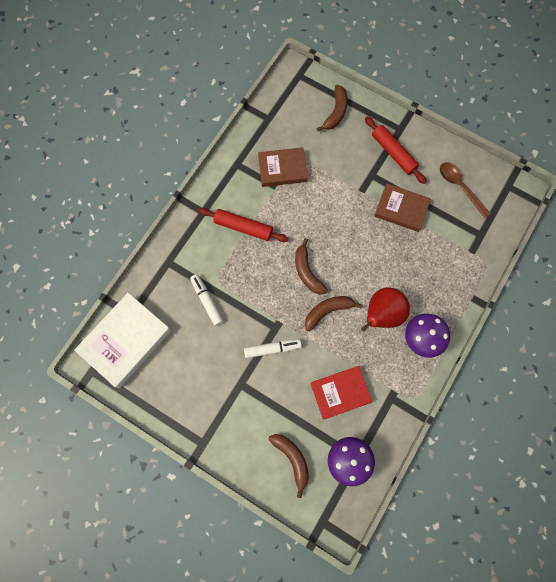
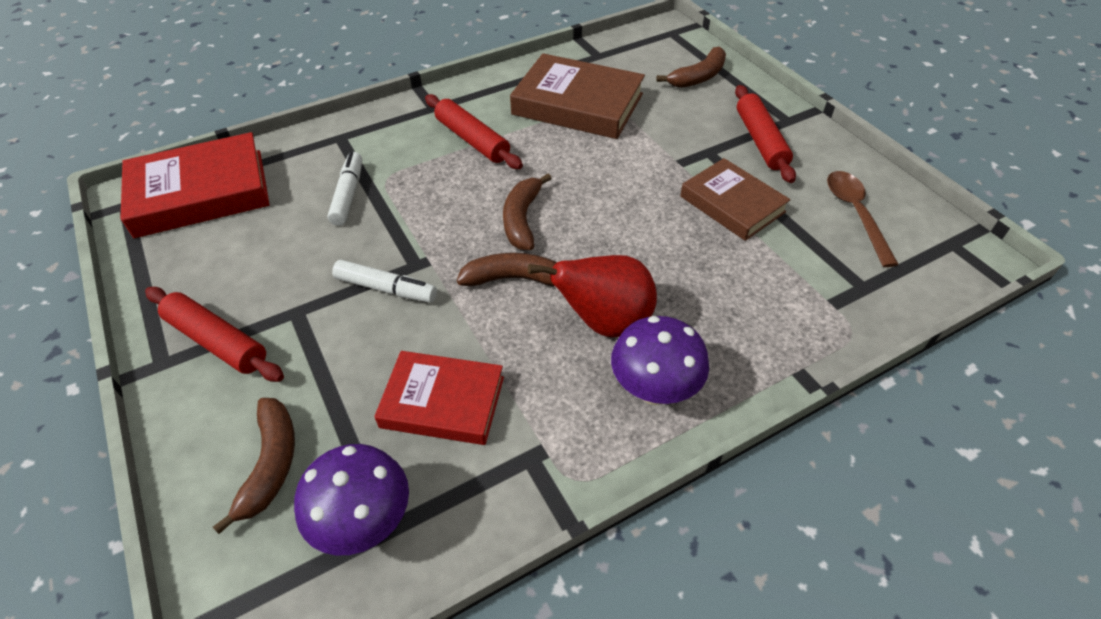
camera: 30 degrees right, 25 degrees down
white book [74,293,171,388] -> red book [120,132,270,238]
brown book [258,147,308,187] -> brown book [510,53,645,139], size x1.52
none -> red rolling pin [145,287,284,382]

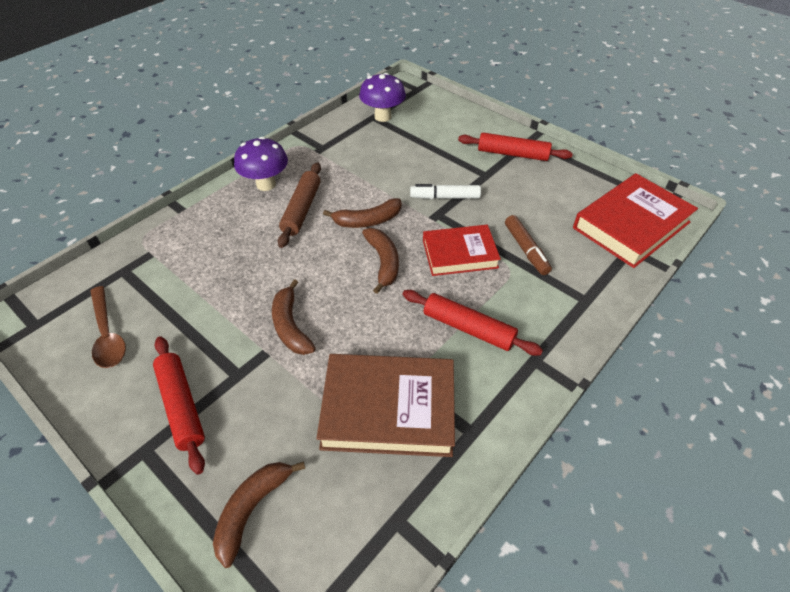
camera: 160 degrees right, 0 degrees up
brown banana [213,398,295,534] -> brown banana moved to [272,279,316,355]
white marker [327,152,362,226] -> brown marker [505,215,552,275]
red book [374,351,504,445] -> red book moved to [423,225,501,276]
red pear [528,255,657,338] -> brown rolling pin [278,162,321,248]
brown book [680,158,791,241] -> none

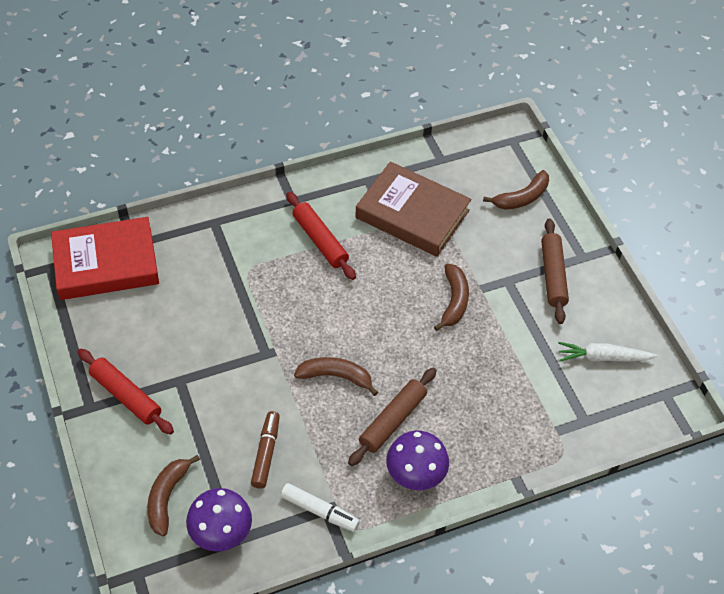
camera: 155 degrees left, 5 degrees up
brown spoon [90,286,126,368] -> white carrot [558,342,658,361]
red rolling pin [153,336,205,475] -> brown rolling pin [541,218,569,324]
brown banana [362,228,399,294] -> brown banana moved to [147,455,200,536]
white marker [410,184,481,199] -> white marker moved to [281,483,360,532]
red book [423,225,501,276] -> none
brown marker [505,215,552,275] -> brown marker moved to [251,411,280,489]

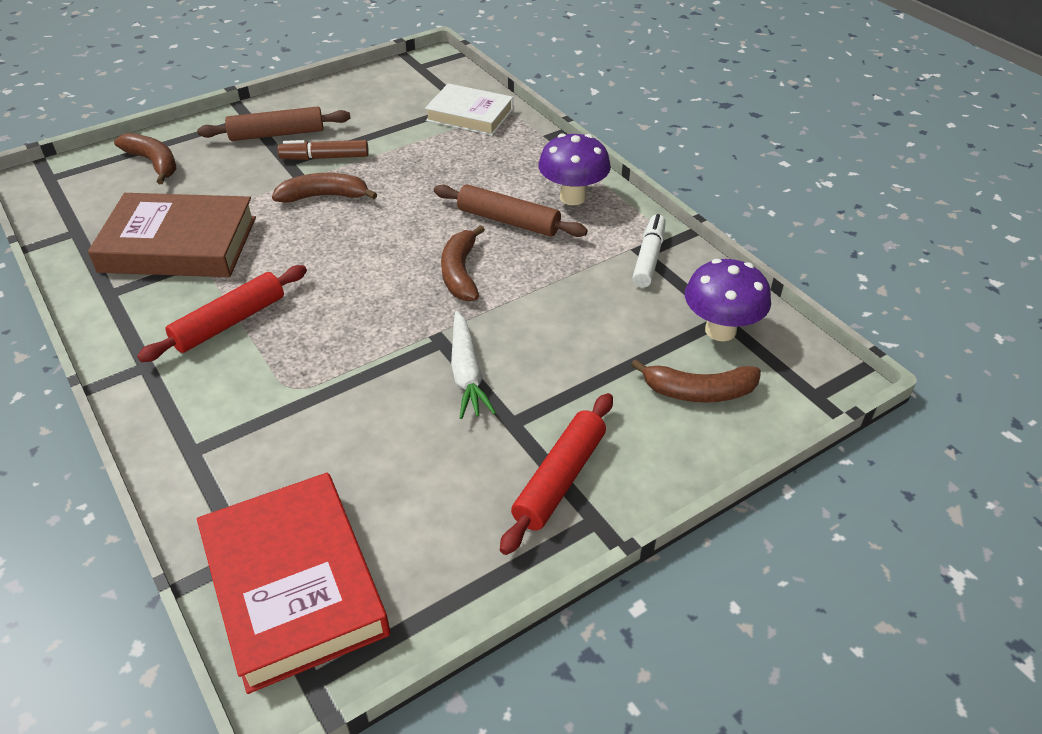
camera: 100 degrees left, 10 degrees down
brown marker [251,411,280,489] -> brown marker moved to [277,140,369,160]
brown book [355,161,471,257] -> brown book turned 75 degrees clockwise [88,193,256,277]
white carrot [558,342,658,361] -> white carrot moved to [451,311,496,419]
none -> white book [425,83,513,135]

